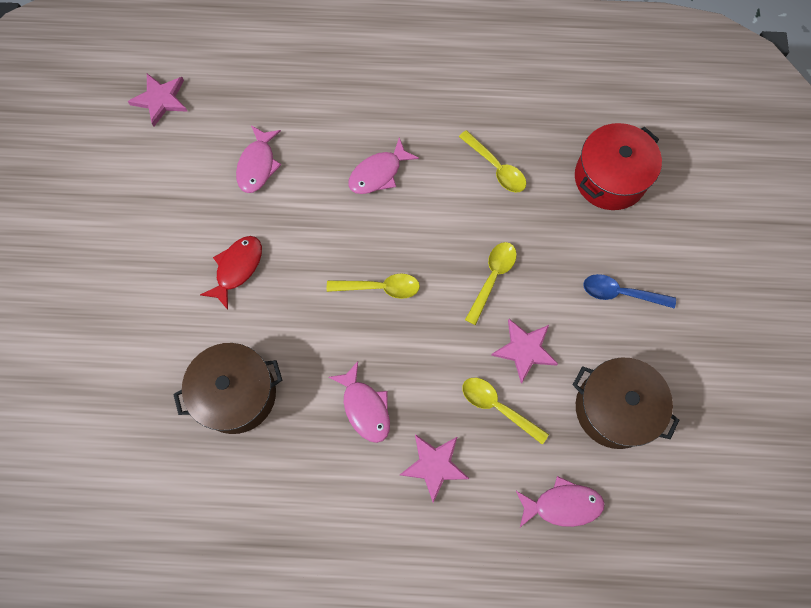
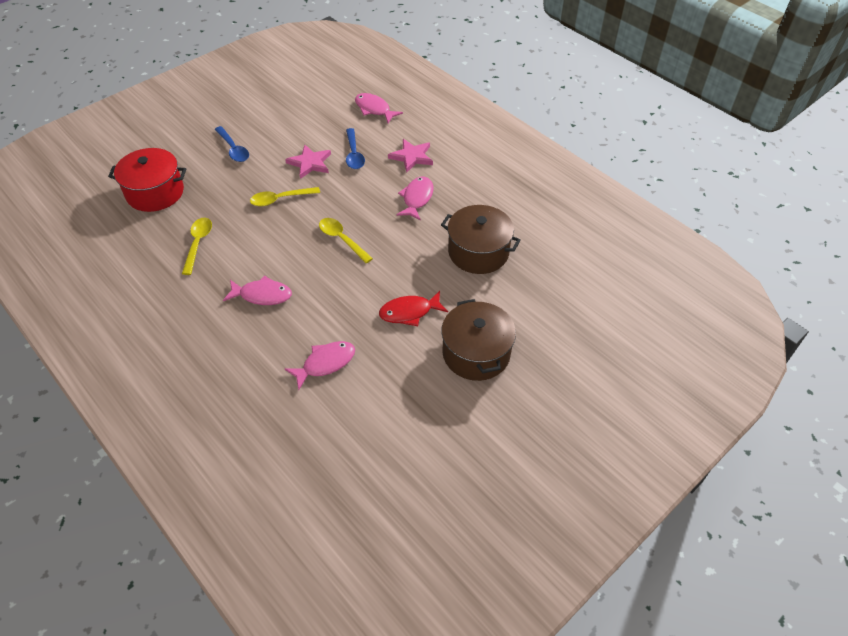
camera: 135 degrees left, 20 degrees down
pink star [127,74,188,126] -> none
yellow spoon [462,378,549,445] -> blue spoon [346,128,365,169]
brown pot [573,358,679,449] -> brown pot moved to [441,299,516,381]

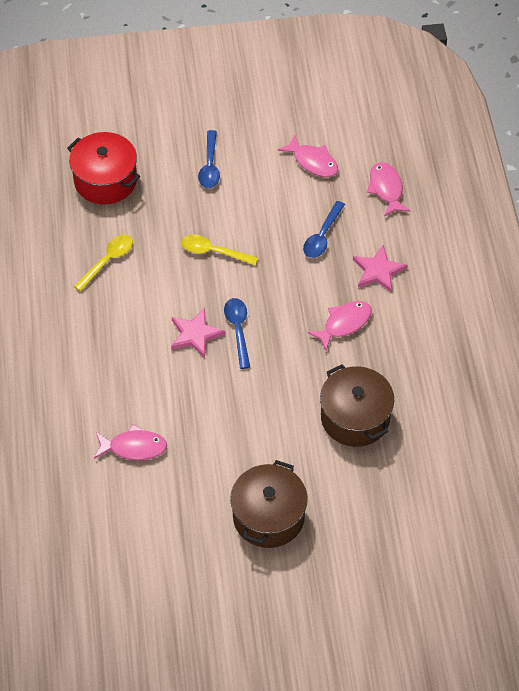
camera: 35 degrees right, 5 degrees up
pink fish [223,276,292,305] -> pink fish moved to [277,134,338,177]
pink star [285,145,331,179] -> pink star moved to [171,308,225,358]
yellow spoon [319,218,373,263] -> blue spoon [224,298,250,369]
red fish [379,291,448,326] -> none

